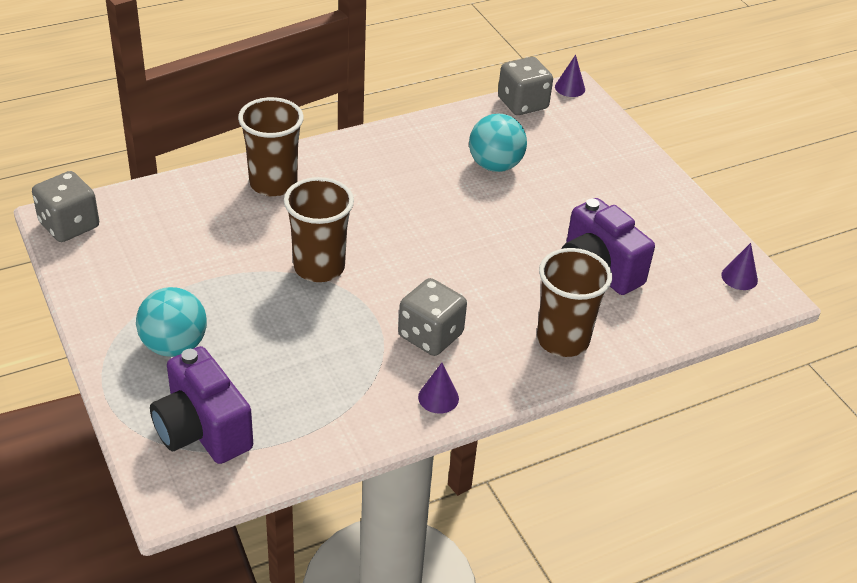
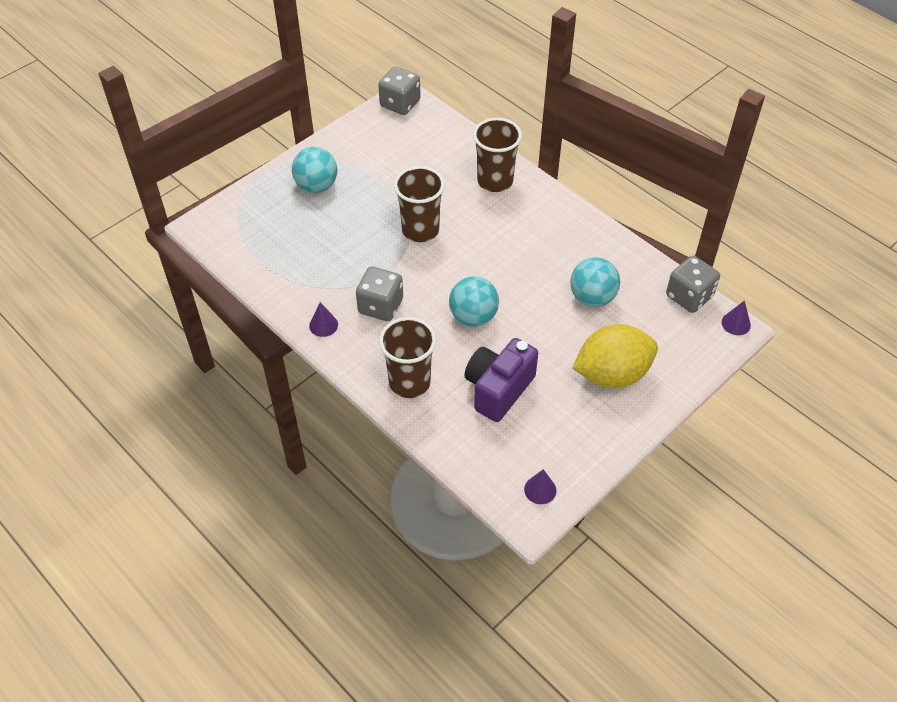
camera: 75 degrees right, 10 degrees up
purple camera [150,346,253,464] -> none
none -> turquoise ball [449,276,499,327]
none -> yellow lemon [572,324,658,388]

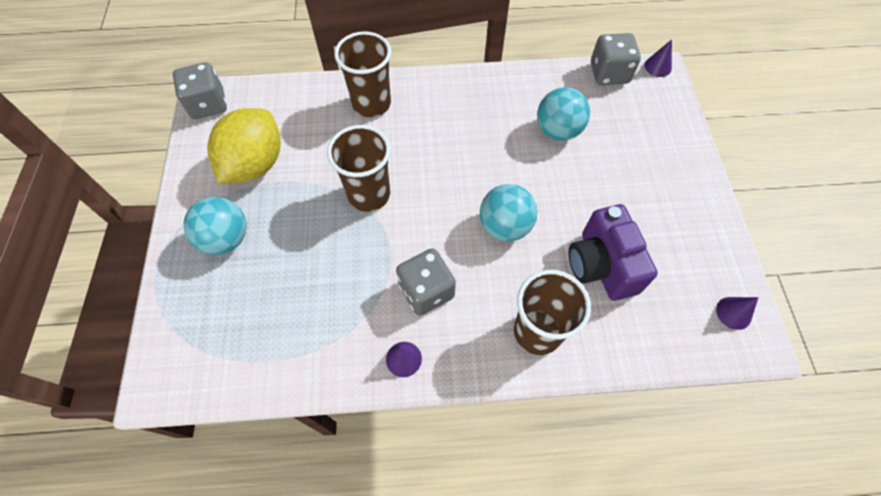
camera: 50 degrees left, 10 degrees up
yellow lemon [572,324,658,388] -> yellow lemon moved to [207,108,280,184]

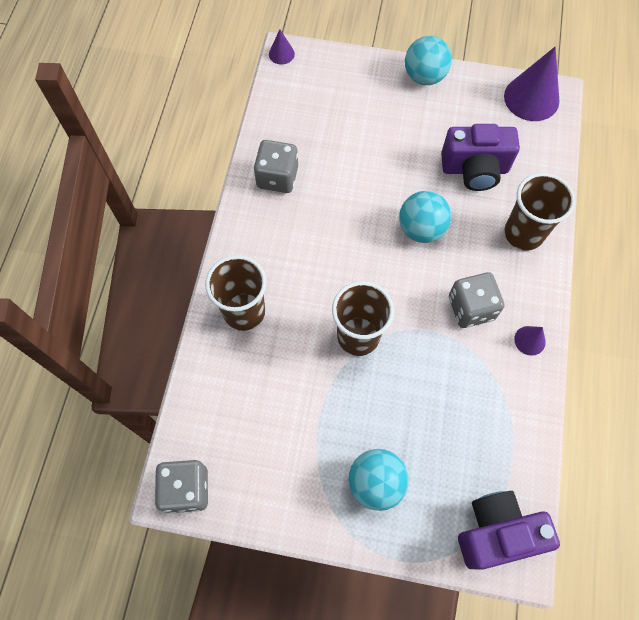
camera: 75 degrees left, 5 degrees up
yellow lemon [207,108,280,184] -> none
turquoise ball [537,87,590,141] -> turquoise ball moved to [405,36,452,85]
grey dice [591,33,641,85] -> grey dice moved to [254,140,298,193]
purple cone [716,297,758,330] -> purple cone [504,47,559,121], size x2.06
none -> purple camera [458,491,560,570]

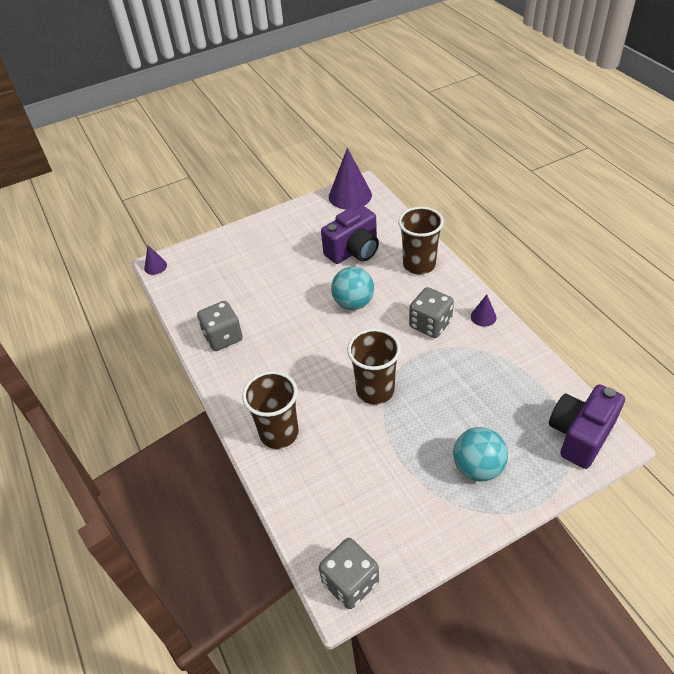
camera: 35 degrees left, 20 degrees down
turquoise ball [405,36,452,85] -> none

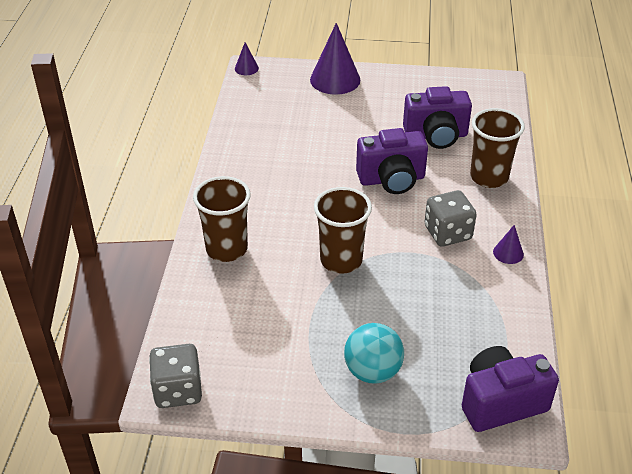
camera: 30 degrees right, 5 degrees down
grey dice [197,301,243,351] -> none
purple cone [329,148,372,210] -> purple cone moved to [310,23,360,95]
turquoise ball [331,267,374,310] -> purple camera [356,128,428,194]

